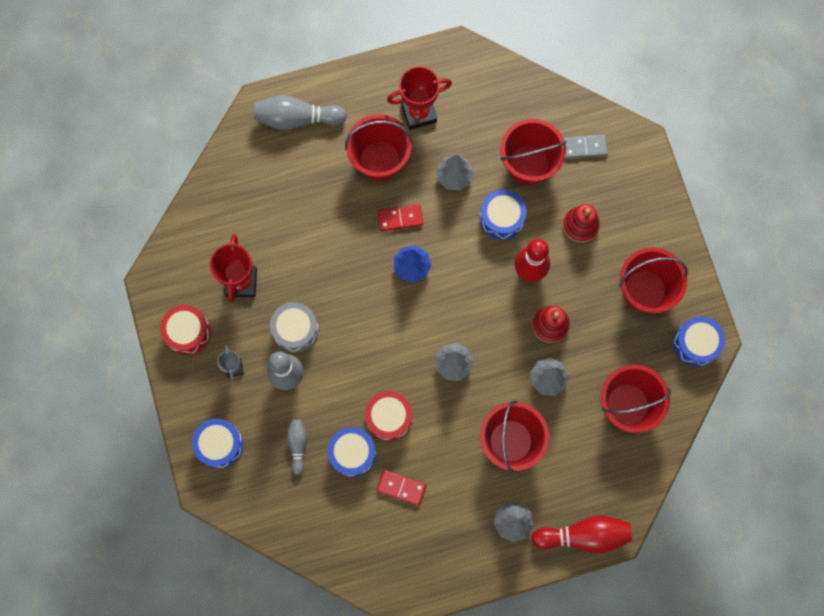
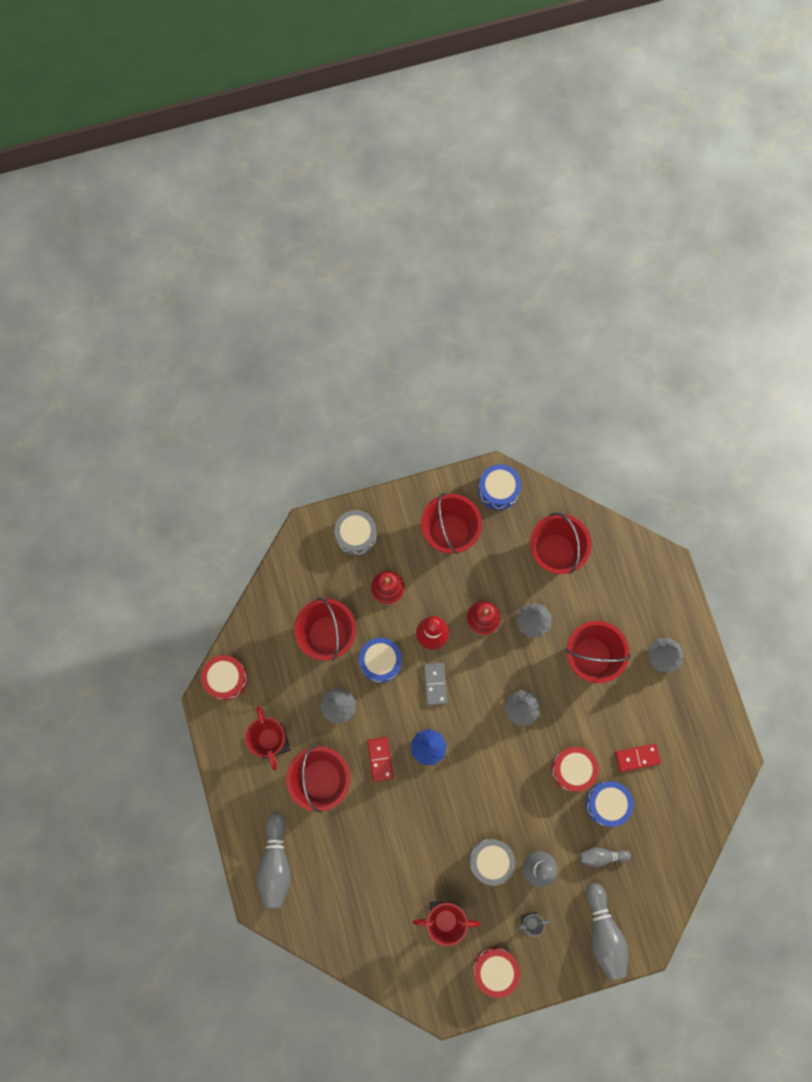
camera: 90 degrees left, 0 degrees up
blue drum [192,419,243,469] -> grey bowling pin [586,883,628,980]
red domino [377,470,426,506] -> red domino turned 60 degrees clockwise [615,744,660,772]
red bowling pin [531,516,632,553] -> none
grey domino [563,135,608,159] -> grey domino moved to [424,663,447,705]
none -> red drum [201,655,248,700]
none -> grey drum [334,510,377,556]

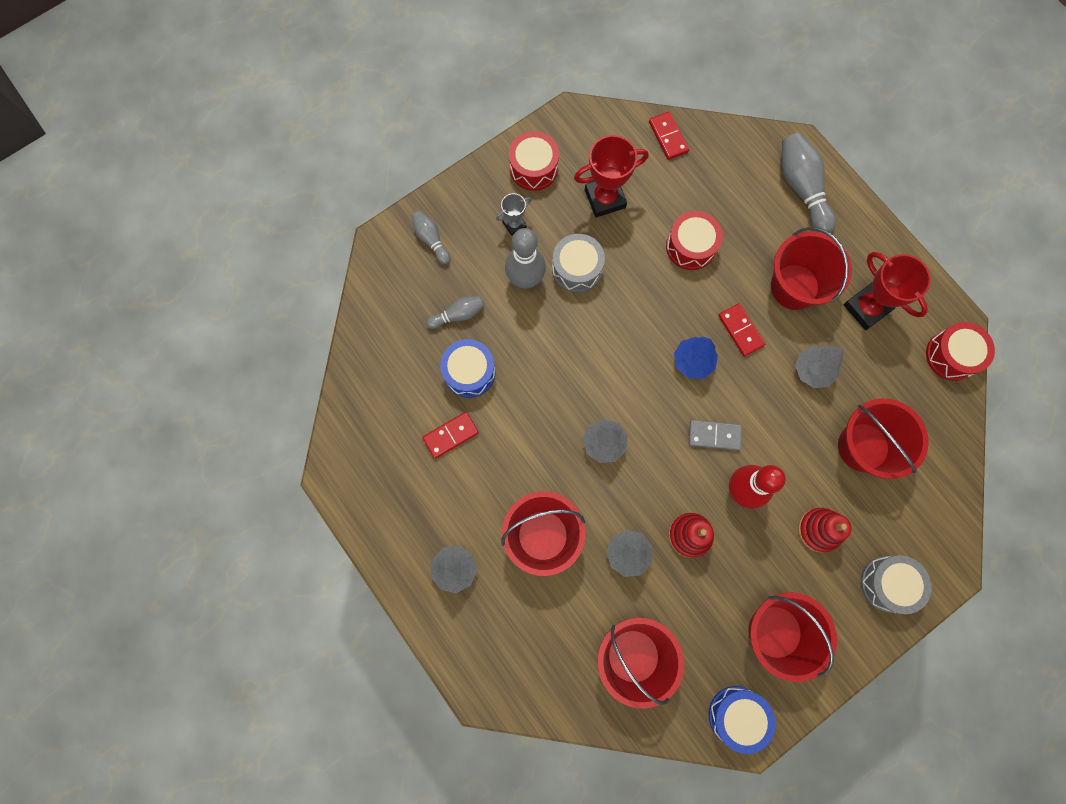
camera: 160 degrees right, 0 degrees up
blue drum [359,638,402,683] -> none
grey domino [424,663,447,705] -> grey domino turned 60 degrees counterclockwise [689,420,742,450]
red drum [552,747,598,792] -> red drum moved to [666,211,723,270]
grey bowling pin [586,883,628,980] -> grey bowling pin [412,211,450,264], size x0.57
none -> red domino [649,111,689,160]

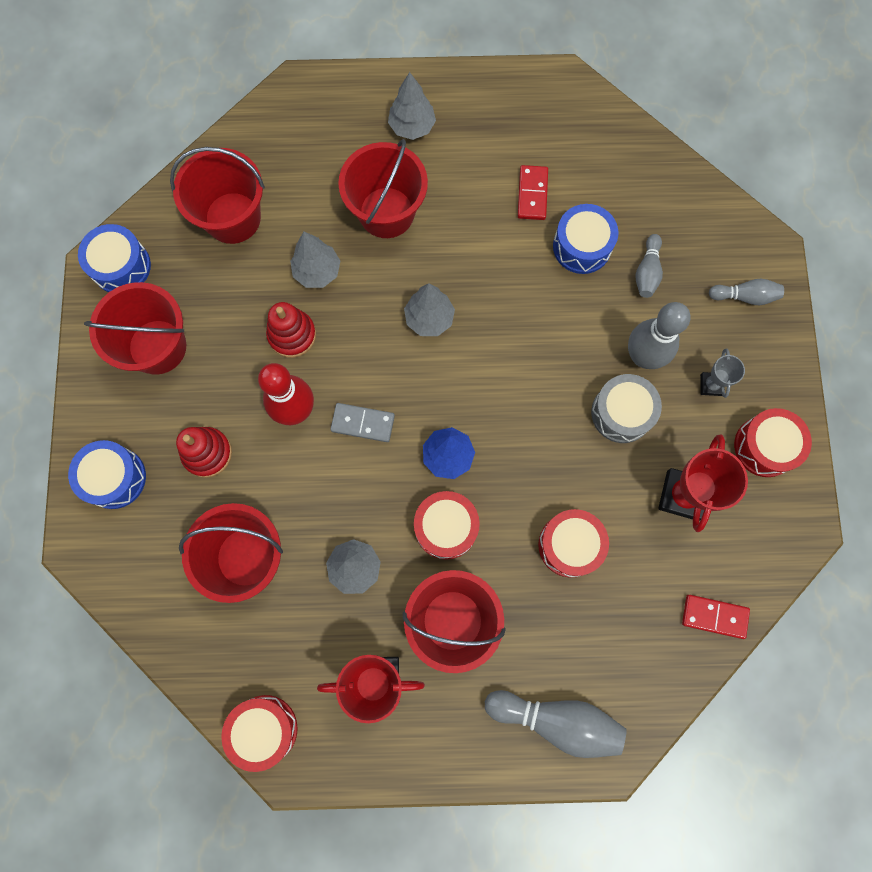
camera: 125 degrees right, 0 degrees up
grey domino [689,420,742,450] -> grey domino turned 60 degrees clockwise [330,403,395,442]
red domino [718,303,765,357] -> red drum [414,491,480,560]
grey drum [861,555,931,614] -> blue drum [68,440,146,509]

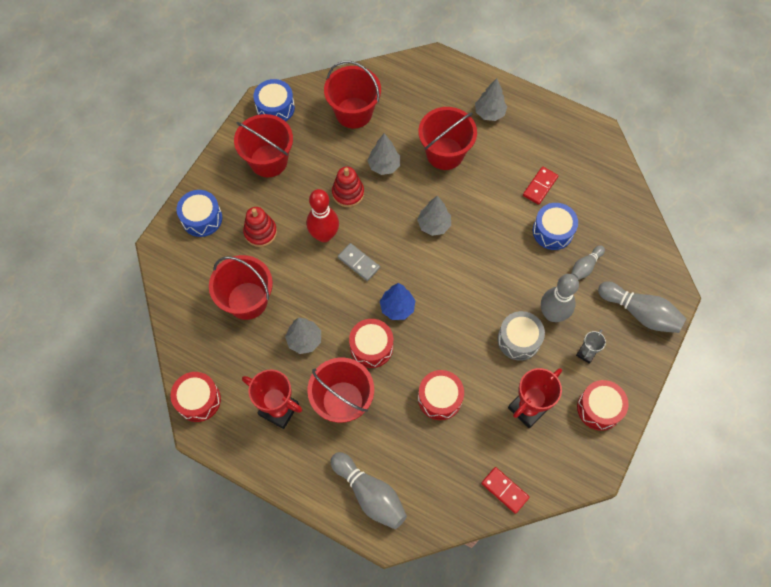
camera: 30 degrees right, 10 degrees down
grey bowling pin [709,279,784,305] -> grey bowling pin [598,282,687,333], size x1.76

